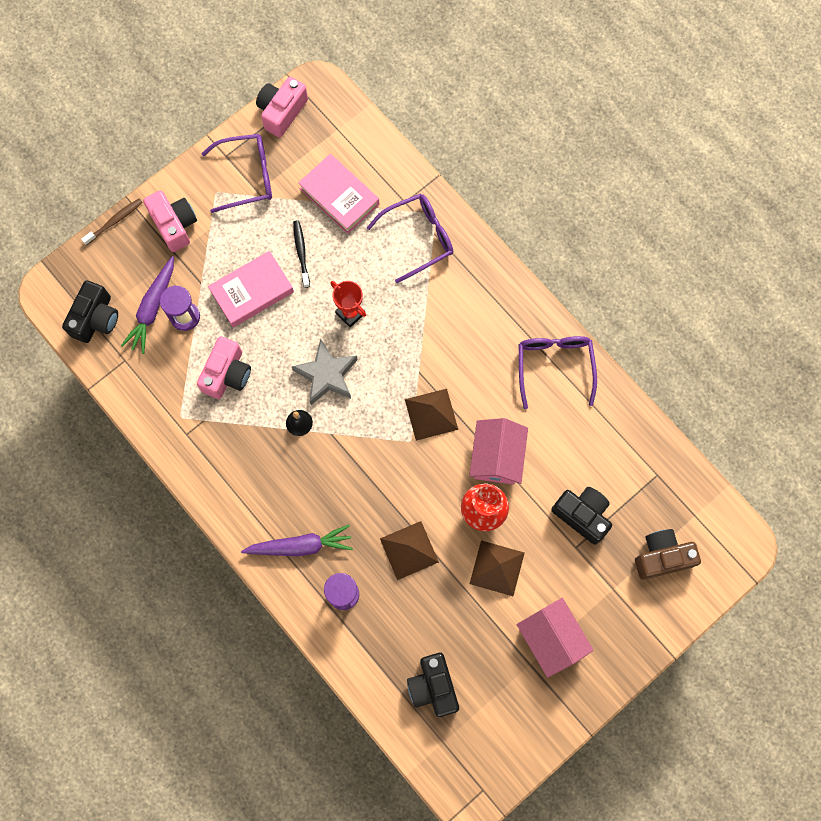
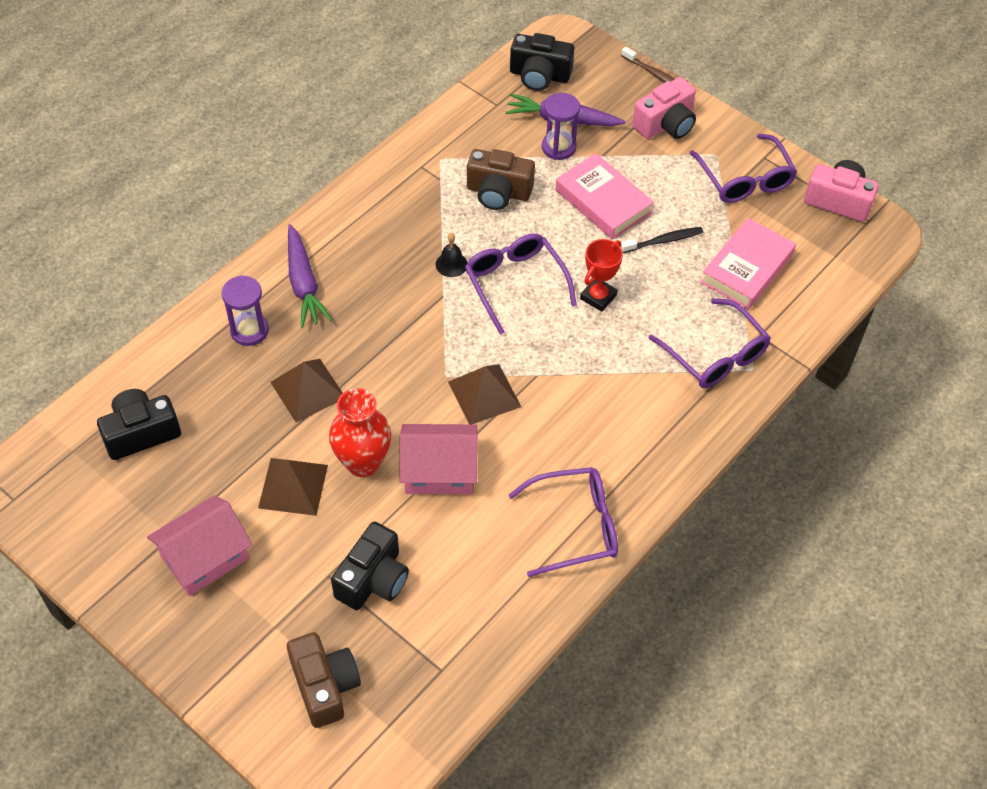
camera: 80 degrees right, 20 degrees down
pink camera [197,336,251,399] -> brown camera [467,149,535,210]
grey star [292,339,358,405] -> purple glasses [465,234,577,335]

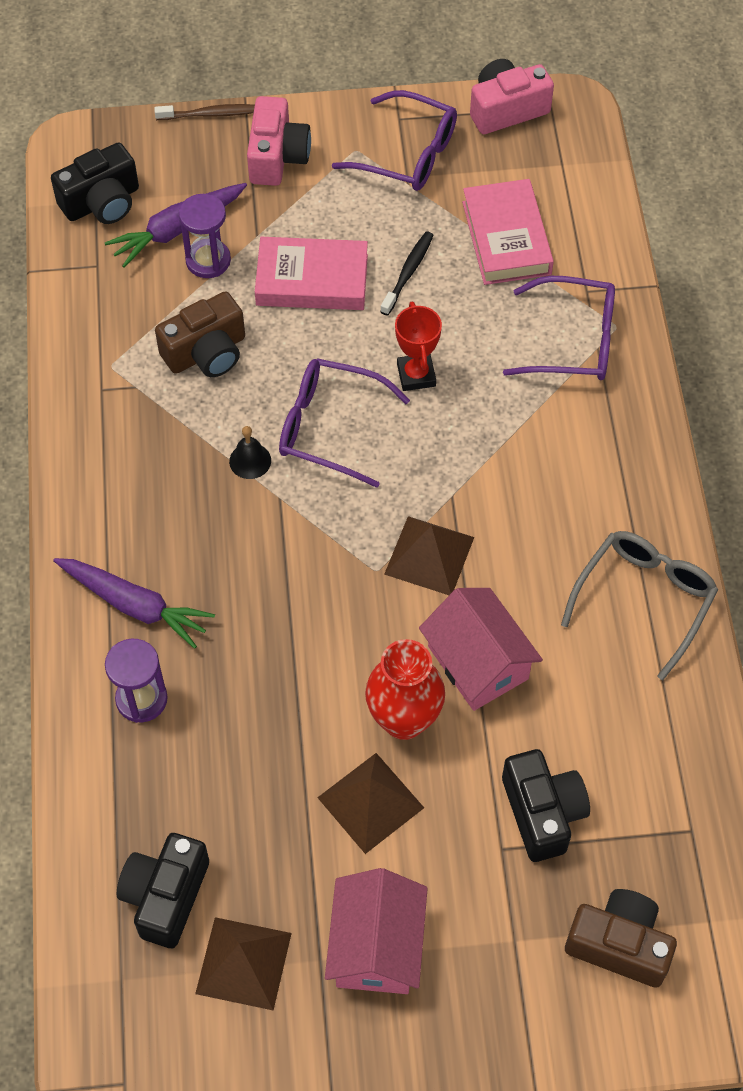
camera: 45 degrees left, 5 degrees up
brown pyramid [270,359,343,422] -> brown pyramid moved to [195,917,292,1010]
pink house [400,424,478,494] -> pink house turned 75 degrees counterclockwise [419,588,543,711]
purple glasses [509,467,618,577] -> grey glasses [561,531,718,680]

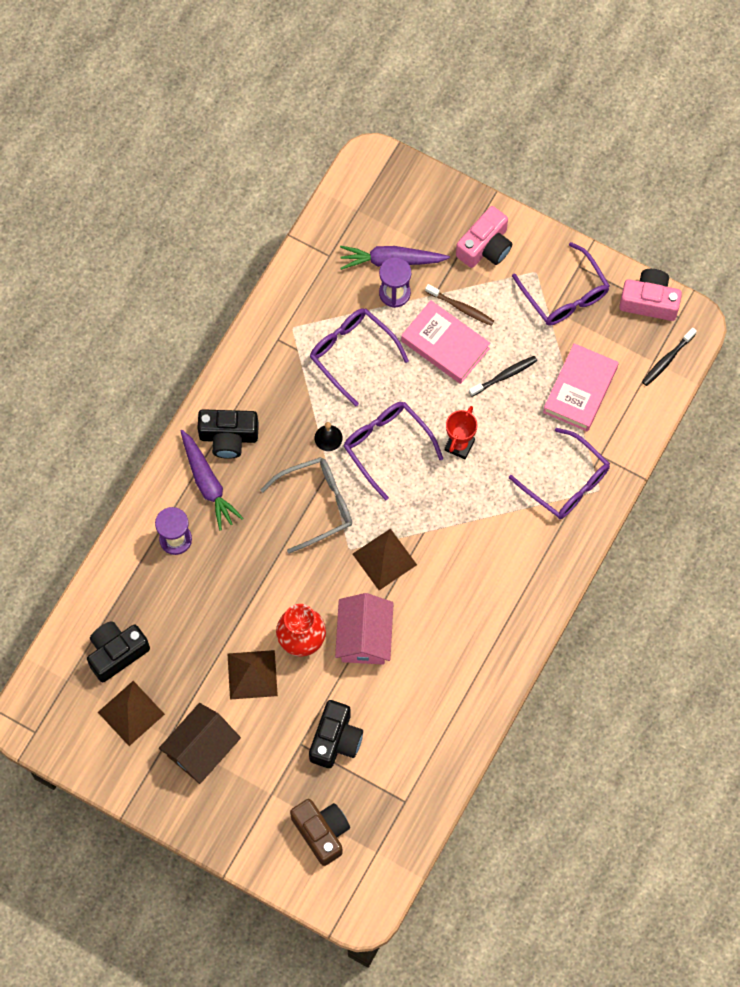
camera: 35 degrees right, 10 degrees up
black camera [51,142,139,224] -> black camera moved to [198,409,259,459]
brown toothbrush [154,104,255,120] -> brown toothbrush moved to [425,284,494,326]
brown camera [155,291,245,377] -> purple glasses [310,308,409,406]
pink house [325,868,428,994] -> brown house [159,703,241,784]
grey glasses [561,531,718,680] -> grey glasses moved to [261,457,352,554]
none -> black toothbrush [642,327,697,386]

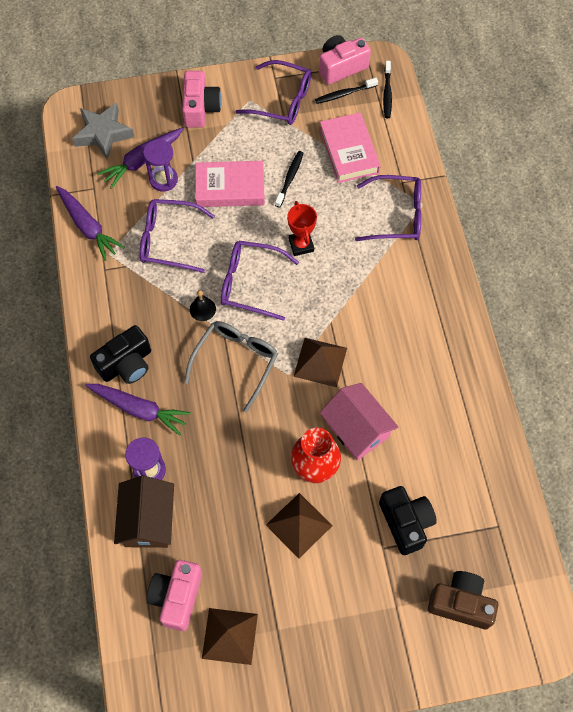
camera: 40 degrees left, 5 degrees down
black camera [87,621,150,682] -> pink camera [147,560,202,631]
brown house [159,703,241,784] -> brown house moved to [114,476,174,548]
brown toothbrush [425,284,494,326] -> none
none -> purple carrot [56,186,124,261]
none -> grey star [72,103,134,159]
none -> black toothbrush [315,78,378,104]

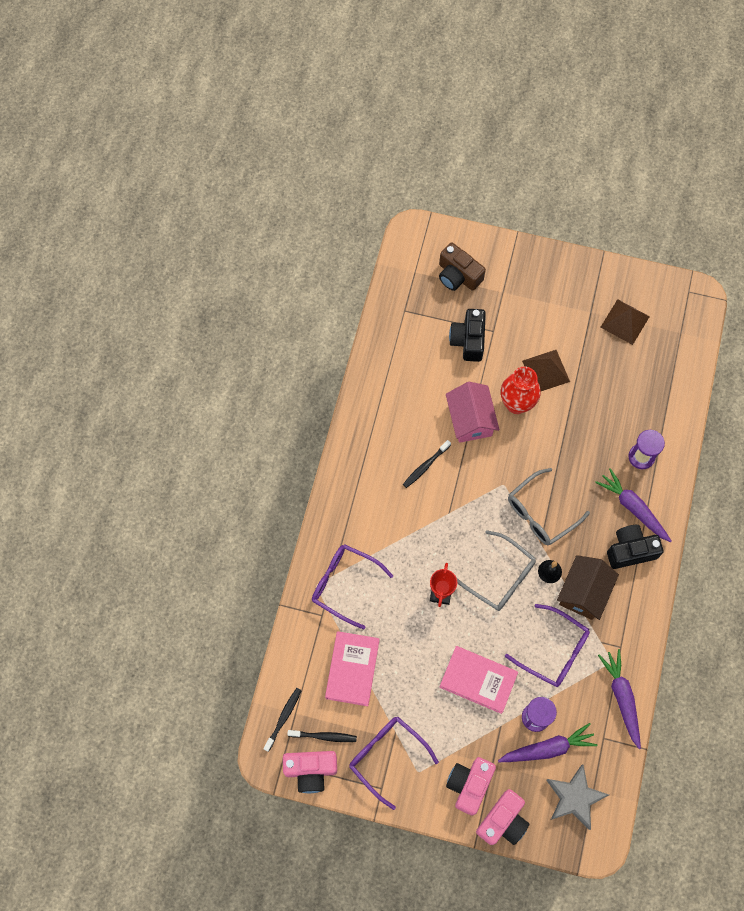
camera: 155 degrees left, 5 degrees up
brown house [114,476,174,548] -> brown house moved to [557,555,619,620]
pink camera [147,560,202,631] -> pink camera moved to [476,789,529,845]
purple glasses [221,241,299,321] -> grey glasses [456,530,536,611]
black toothbrush [275,151,303,208] -> black toothbrush moved to [403,440,451,488]
brown pyramid [293,338,347,387] -> none

